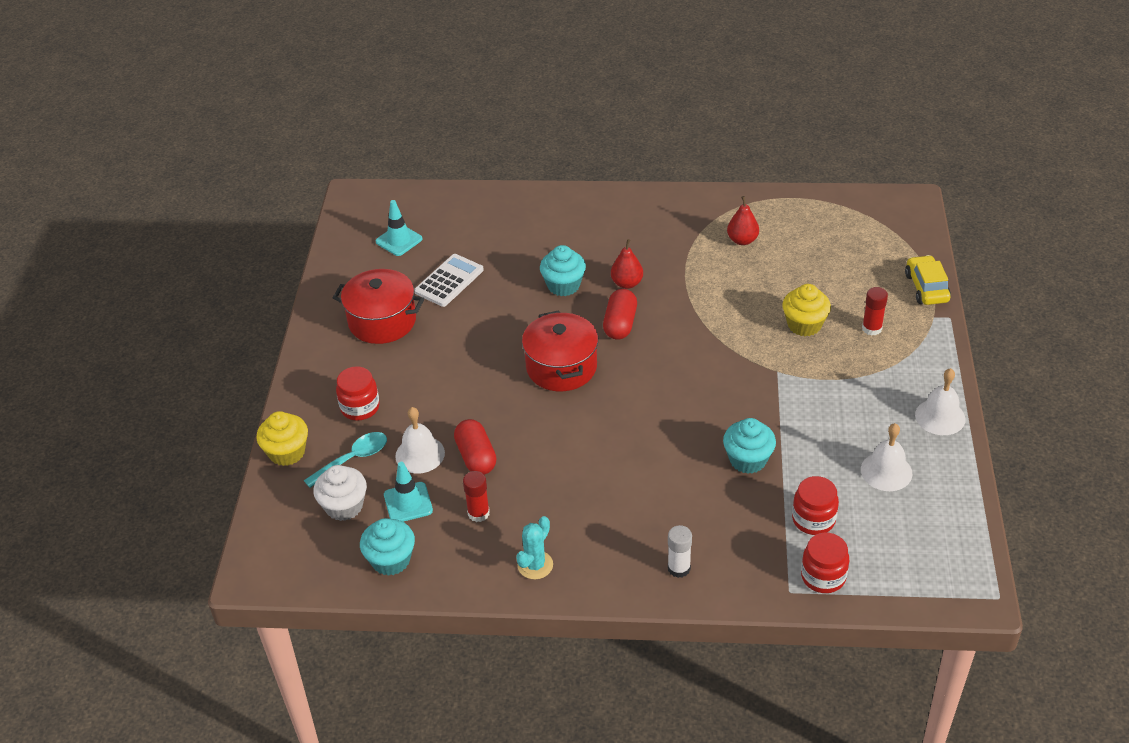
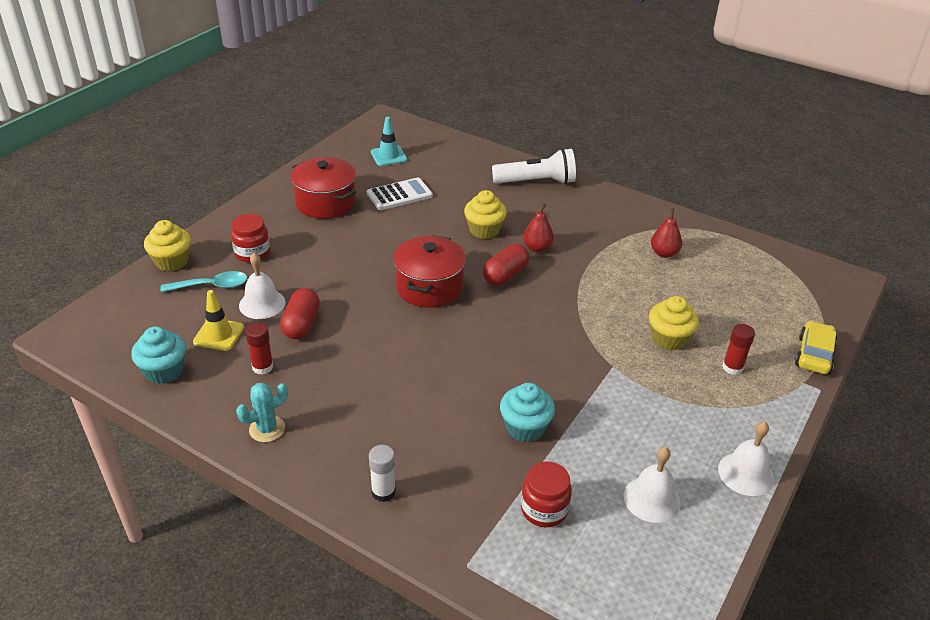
camera: 25 degrees right, 5 degrees down
white cupcake [313,465,367,521] -> none
turquoise traffic cone [384,462,433,522] -> yellow traffic cone [193,290,244,351]
turquoise cupcake [540,245,586,296] -> yellow cupcake [464,190,507,239]
red jar [801,532,849,593] -> none
none -> white flashlight [492,148,576,184]

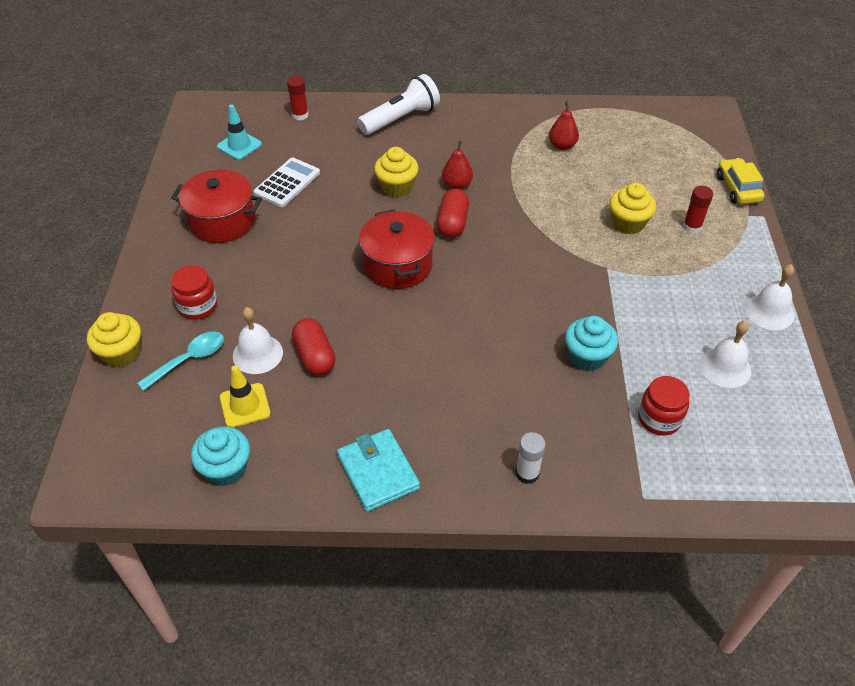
camera: 30 degrees left, 10 degrees up
turquoise cactus [236,383,288,442] -> turquoise wallet [337,429,420,512]
red glue stick [245,322,274,375] -> red glue stick moved to [287,76,308,120]

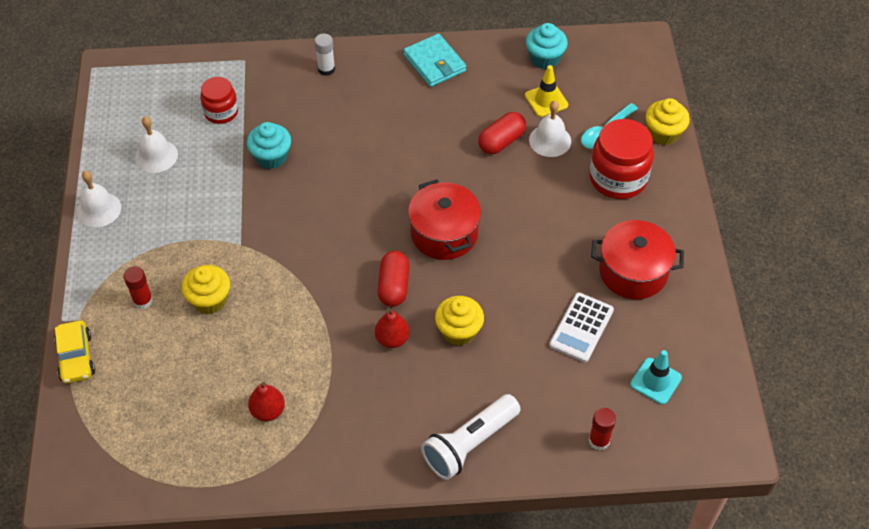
camera: 175 degrees right, 5 degrees up
red jar [171,265,217,320] -> red jar [589,119,654,199], size x1.64
red capsule [292,318,336,375] -> red capsule turned 75 degrees clockwise [478,112,526,155]

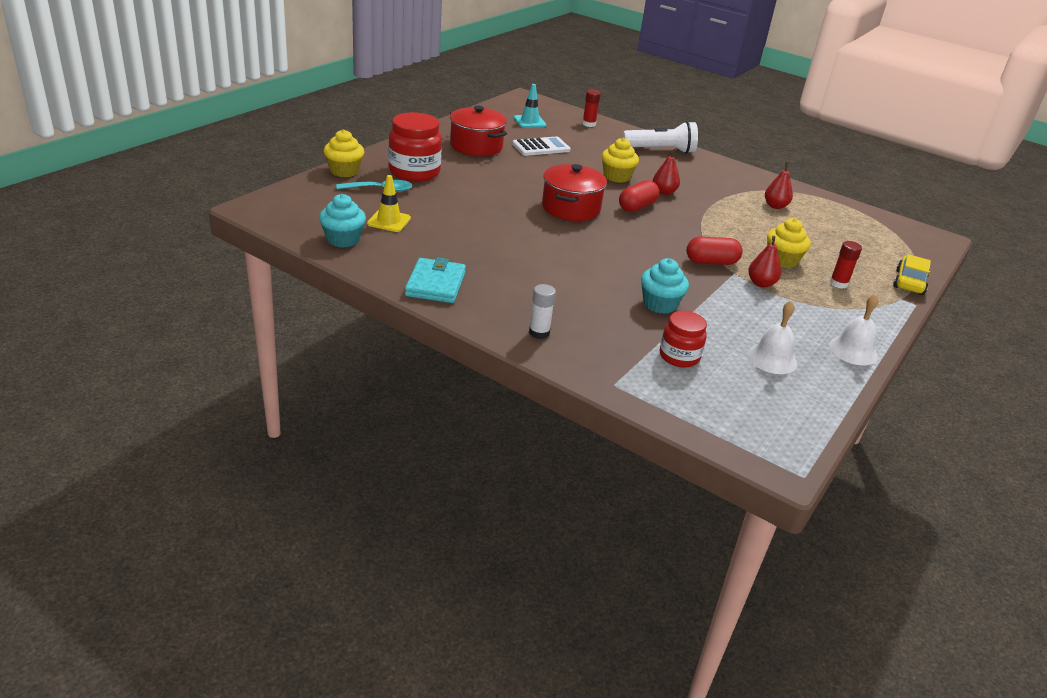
camera: 145 degrees left, 20 degrees down
red capsule [478,112,526,155] -> red capsule moved to [686,237,743,265]
white bell [529,101,571,157] -> none
none -> red pear [748,236,781,288]

